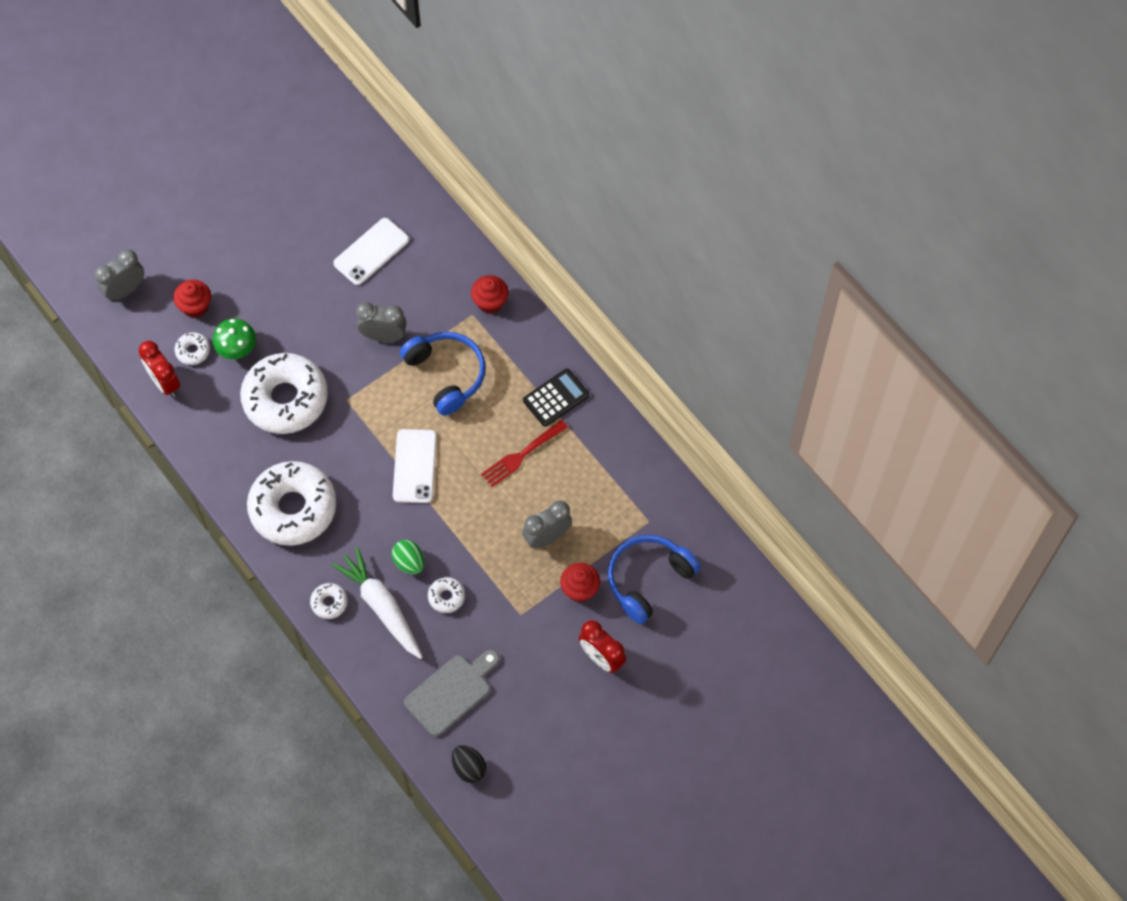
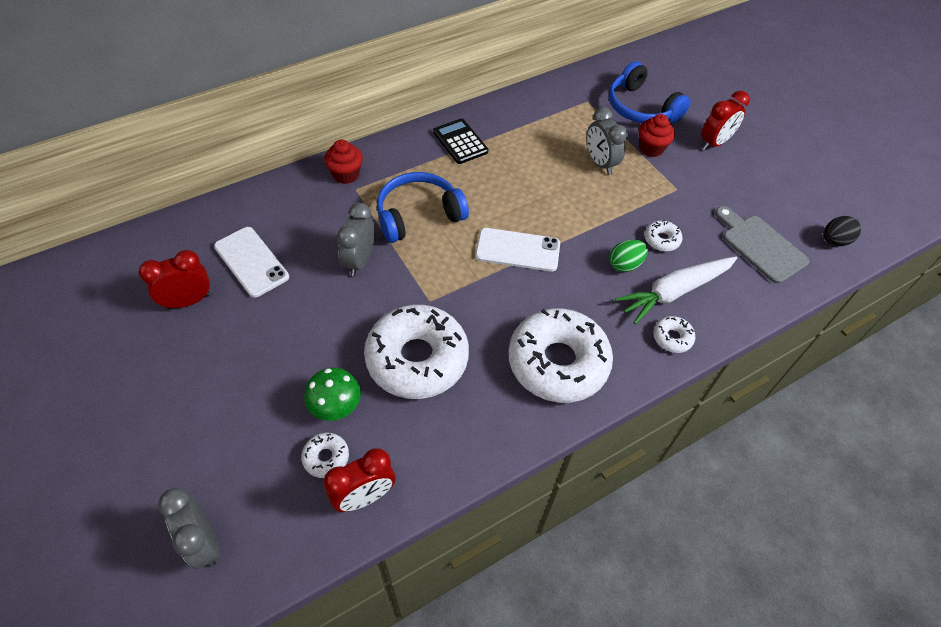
camera: 85 degrees left, 10 degrees down
red cupcake [173,280,211,318] -> none
red fork [481,420,568,487] -> none
none -> red clock [139,250,211,309]

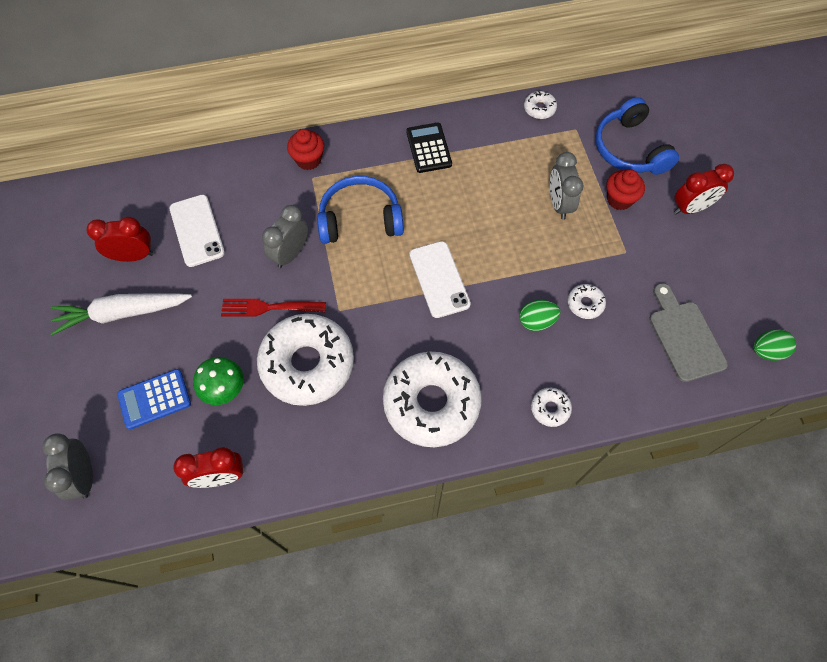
camera: 20 degrees right, 10 degrees up
white donut [301,433,349,478] -> white donut moved to [524,91,557,119]
white phone [475,228,560,272] -> white phone turned 45 degrees clockwise [409,241,471,318]
white carrot [615,257,737,324] -> white carrot moved to [50,293,192,335]
black egg [823,216,861,246] -> green egg [753,329,796,361]
none -> blue calculator [117,369,191,429]
none -> red fork [221,299,326,317]

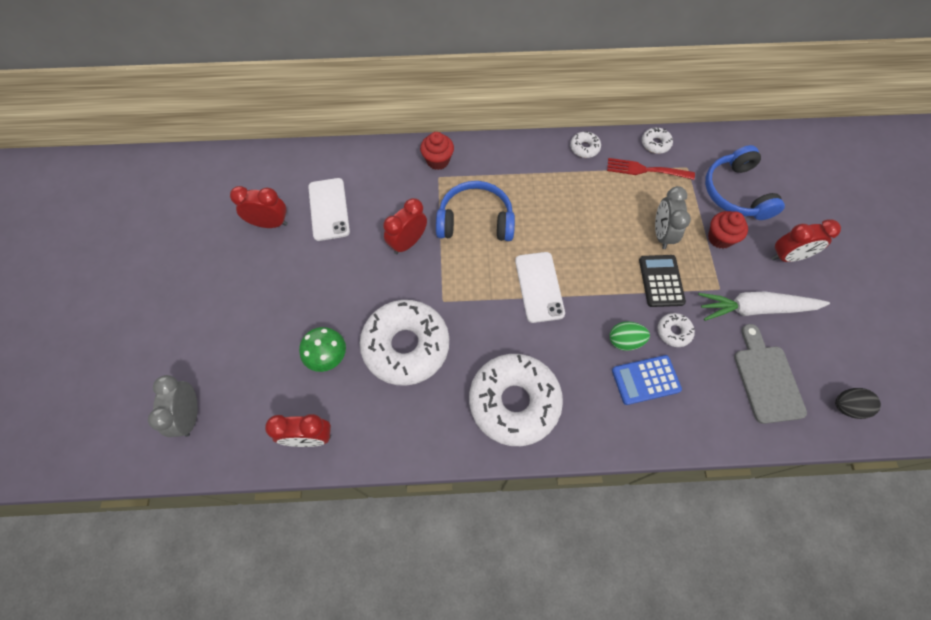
camera: 10 degrees right, 0 degrees up
white carrot [50,293,192,335] -> white carrot moved to [698,291,830,321]
blue calculator [117,369,191,429] -> blue calculator moved to [612,355,682,405]
red fork [221,299,326,317] -> red fork moved to [607,158,695,180]
grey clock [262,205,308,268] -> red clock [383,198,427,254]
black calculator [406,123,452,173] -> black calculator moved to [639,255,686,307]
white donut [531,388,572,427] -> white donut moved to [570,131,601,158]
green egg [753,329,796,361] -> black egg [835,388,881,419]

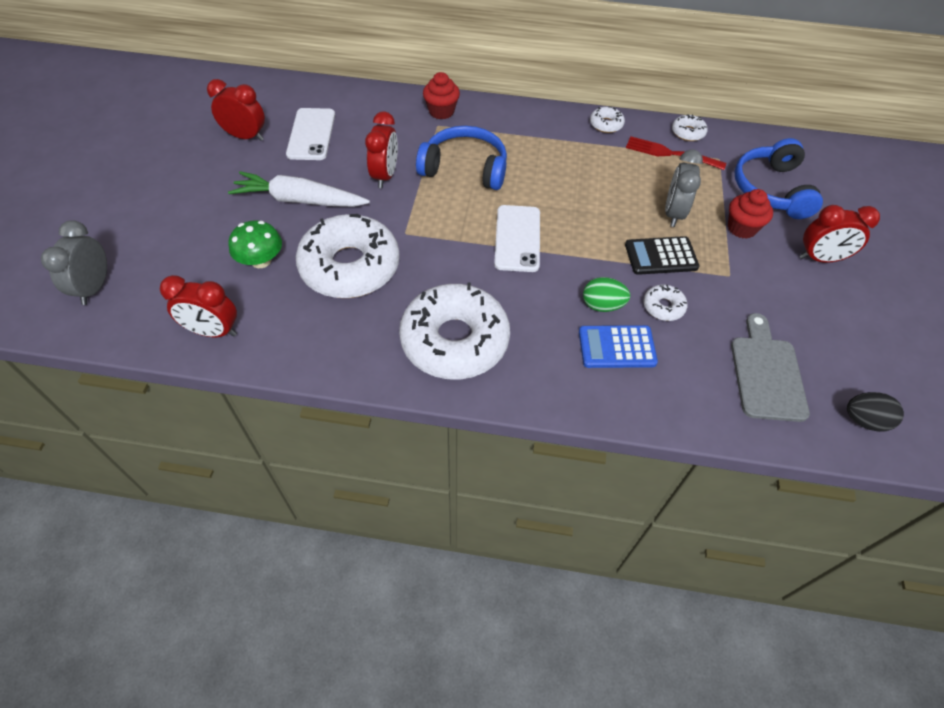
camera: 10 degrees right, 10 degrees down
red clock [383,198,427,254] -> red clock turned 135 degrees clockwise [365,111,398,188]
black calculator [639,255,686,307] -> black calculator turned 105 degrees counterclockwise [625,236,699,275]
white carrot [698,291,830,321] -> white carrot moved to [228,171,370,207]

